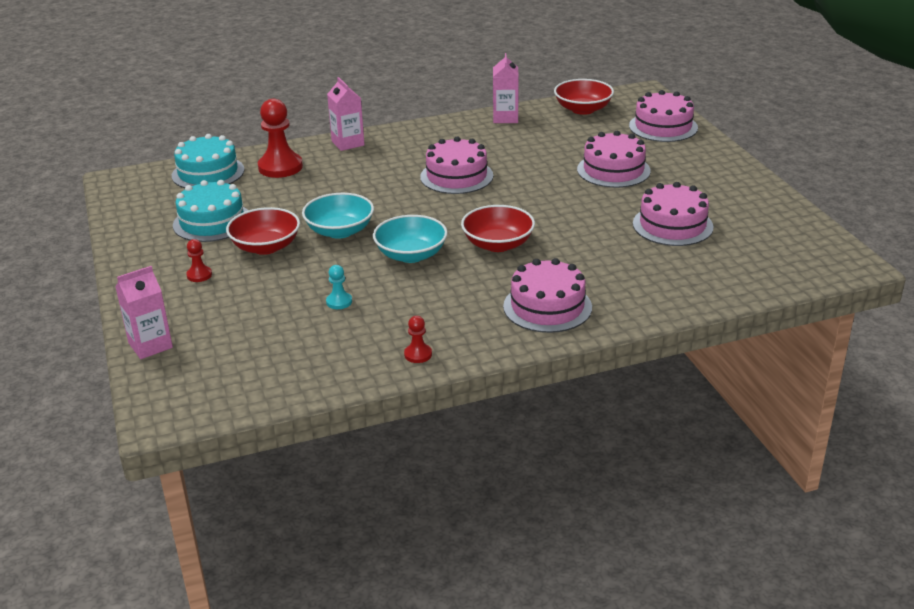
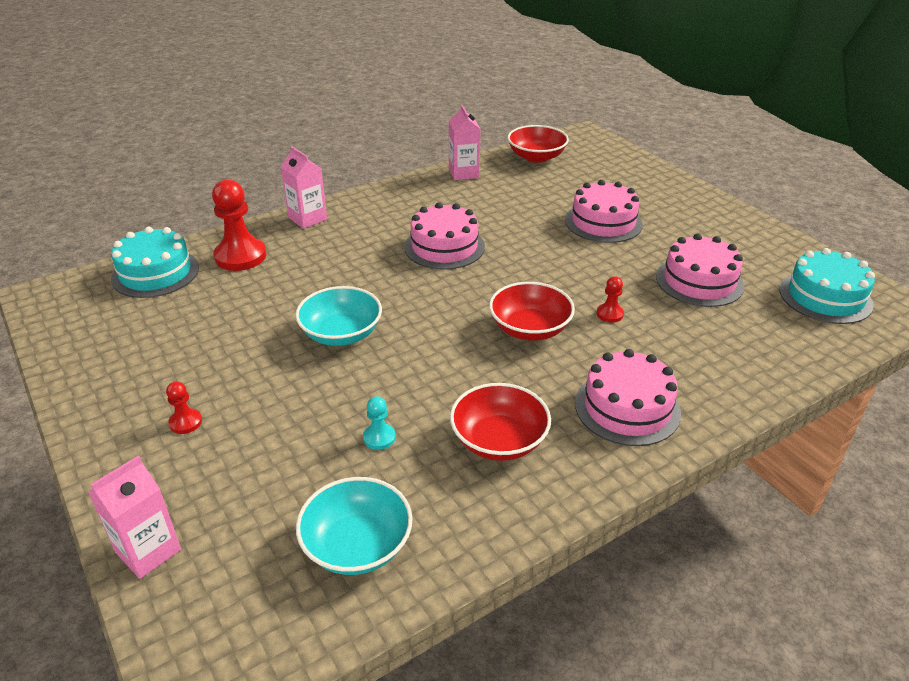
camera: 15 degrees left, 5 degrees up
turquoise cake [173,180,248,242] -> turquoise cake moved to [779,248,875,324]
red bowl [226,207,300,255] -> red bowl moved to [450,383,551,461]
turquoise bowl [373,215,448,263] -> turquoise bowl moved to [296,477,413,575]
red pawn [404,316,432,363] -> red pawn moved to [597,276,624,323]
pink cake [629,90,698,142] -> none

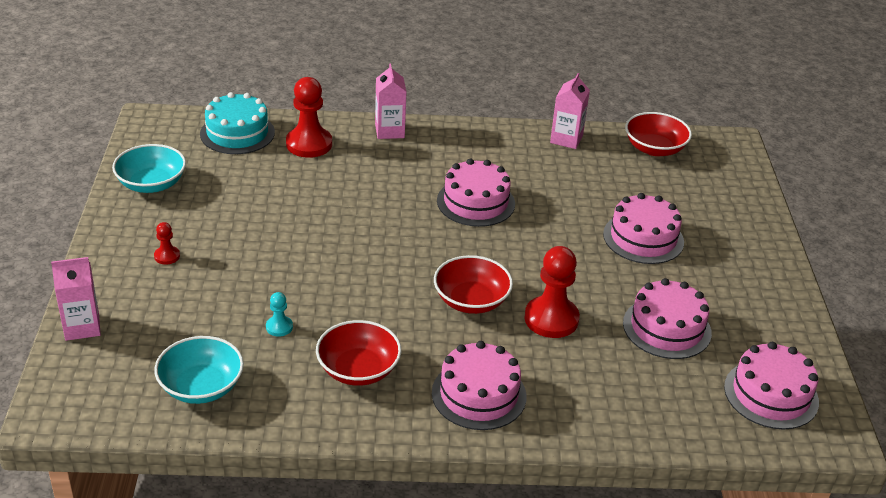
camera: 30 degrees right, 0 degrees up
turquoise bowl [295,286,382,346] -> turquoise bowl moved to [112,144,186,193]
red pawn [597,276,624,323] -> red pawn [524,246,580,338], size x2.08
turquoise cake [779,248,875,324] -> pink cake [724,342,819,429]

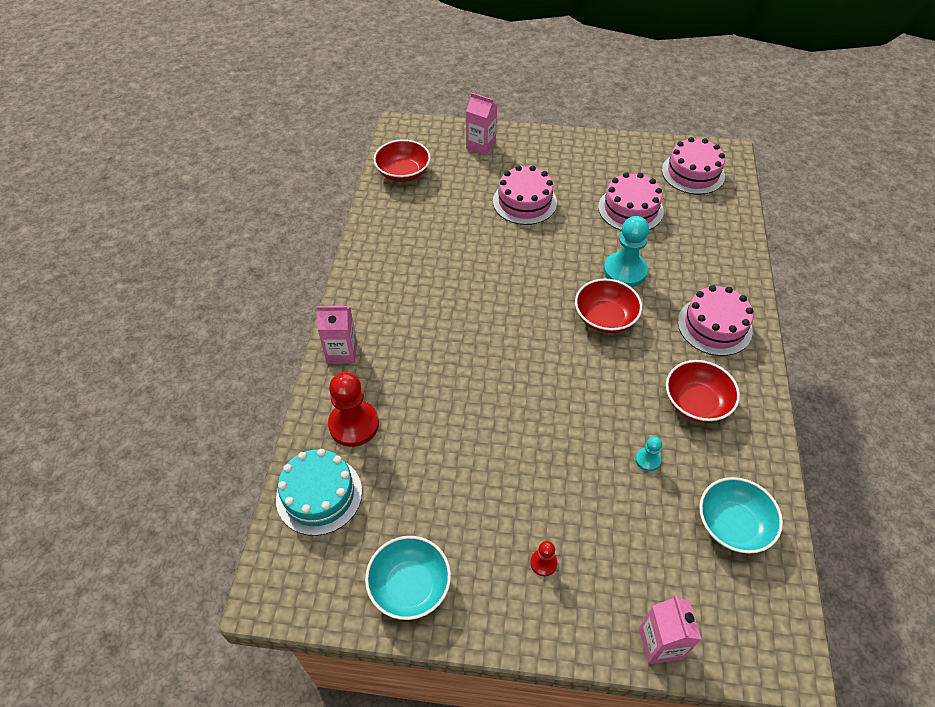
camera: 80 degrees left, 15 degrees up
pink cake [437,158,515,227] -> none
red pawn [524,246,580,338] -> turquoise pawn [604,216,649,287]
pink carton [550,73,590,149] -> pink carton moved to [466,93,497,155]

